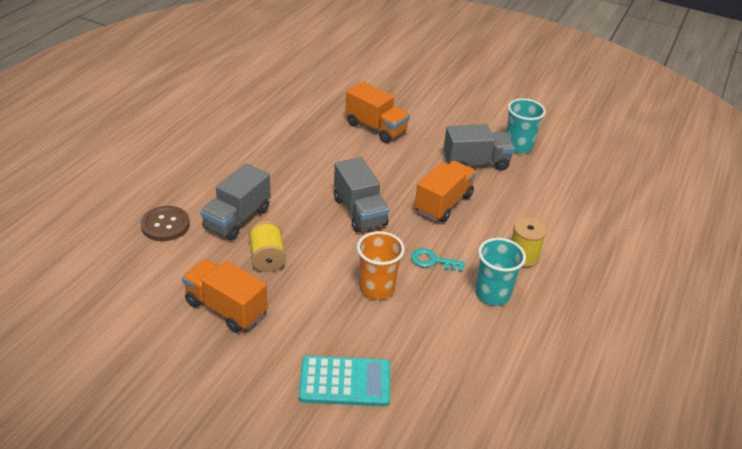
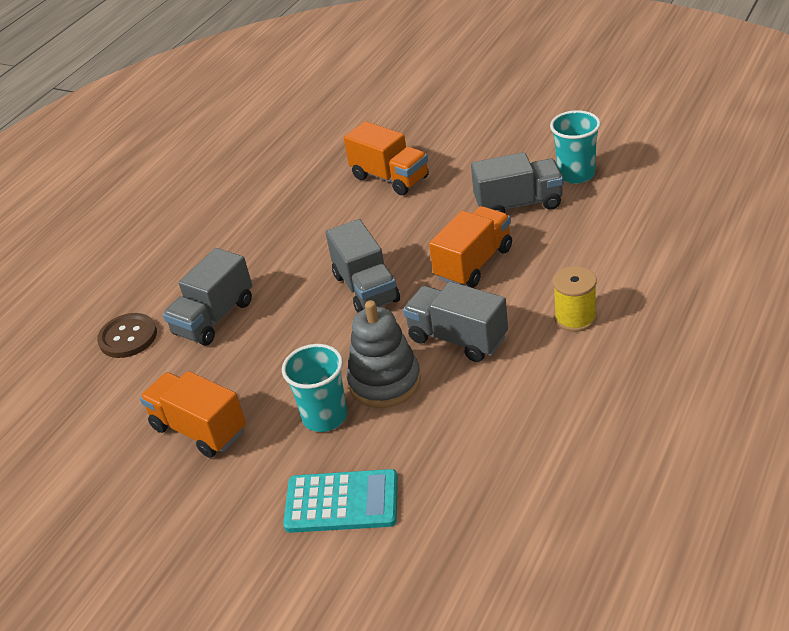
camera: 10 degrees right, 0 degrees up
yellow spool [249,221,286,272] -> none
orange cup [357,231,405,300] -> grey stacking toy [347,300,421,408]
turquoise key [411,248,465,272] -> grey truck [403,281,508,362]
turquoise cup [475,238,526,306] -> turquoise cup moved to [282,344,347,432]

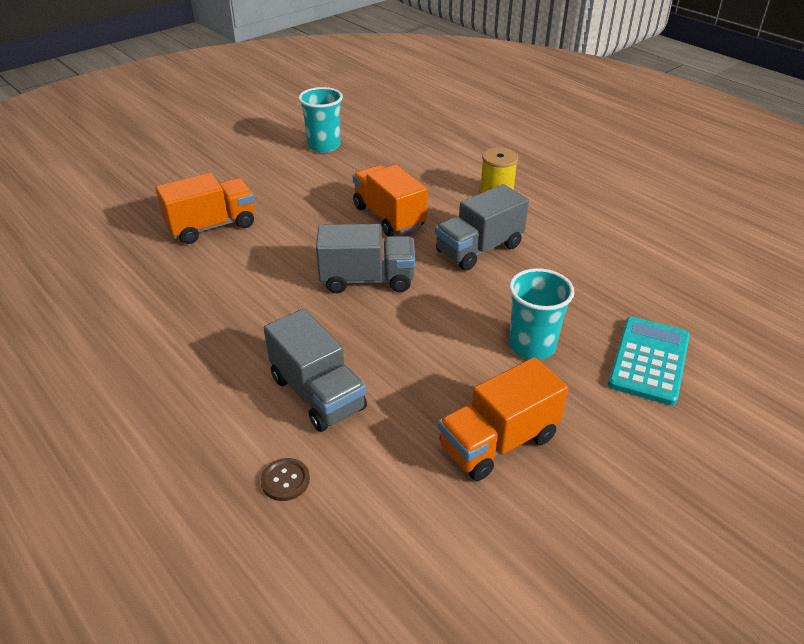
camera: 75 degrees left, 0 degrees up
brown button [97,313,157,358] -> brown button [261,458,310,501], size x0.60
grey stacking toy [347,300,421,408] -> none
grey truck [471,152,564,213] -> none

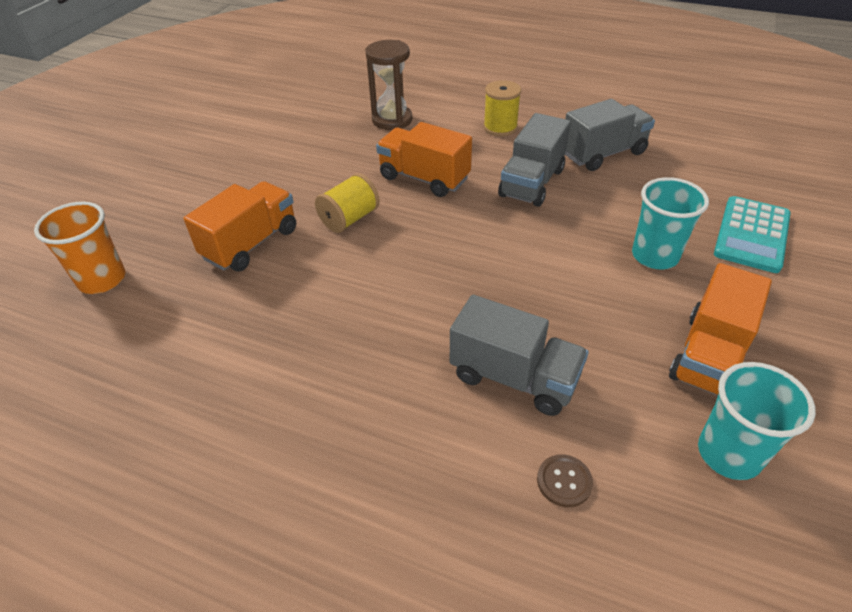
camera: 25 degrees left, 5 degrees up
turquoise cup [298,87,343,153] -> turquoise cup moved to [698,362,816,480]
grey truck [316,224,415,293] -> grey truck moved to [565,99,655,171]
turquoise calculator [608,317,690,406] -> turquoise calculator turned 150 degrees counterclockwise [714,196,791,273]
none -> orange cup [34,202,125,294]
none -> yellow spool [315,173,380,233]
none -> brown hourglass [365,40,412,130]

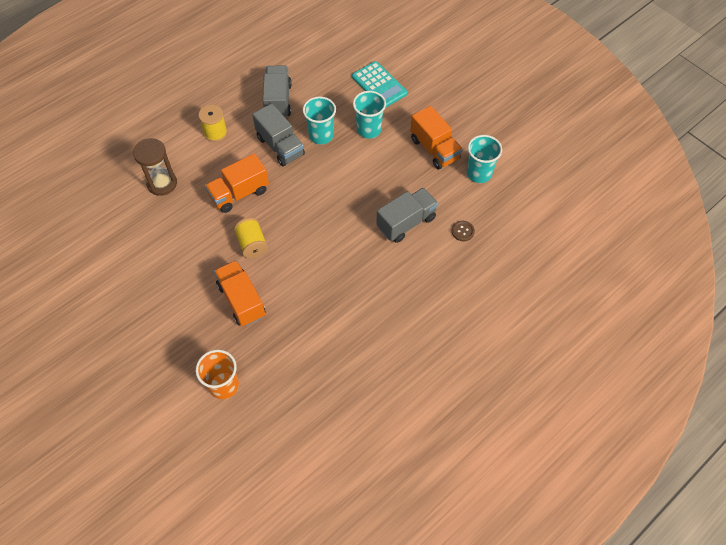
camera: 65 degrees left, 15 degrees up
none -> turquoise cup [303,97,336,144]

